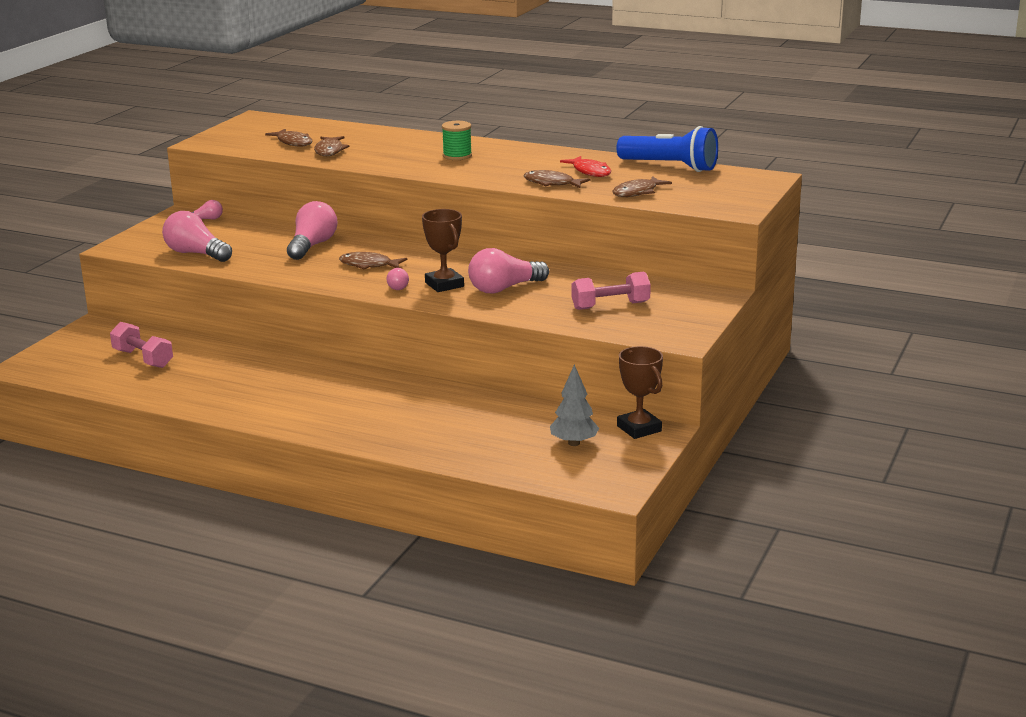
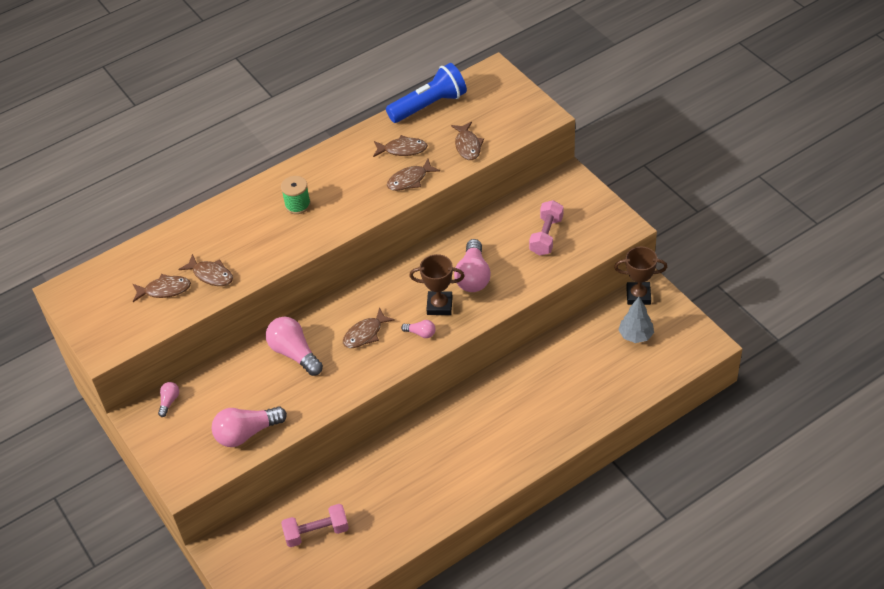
camera: 55 degrees left, 25 degrees up
red fish [560,156,611,177] -> brown fish [373,135,428,157]

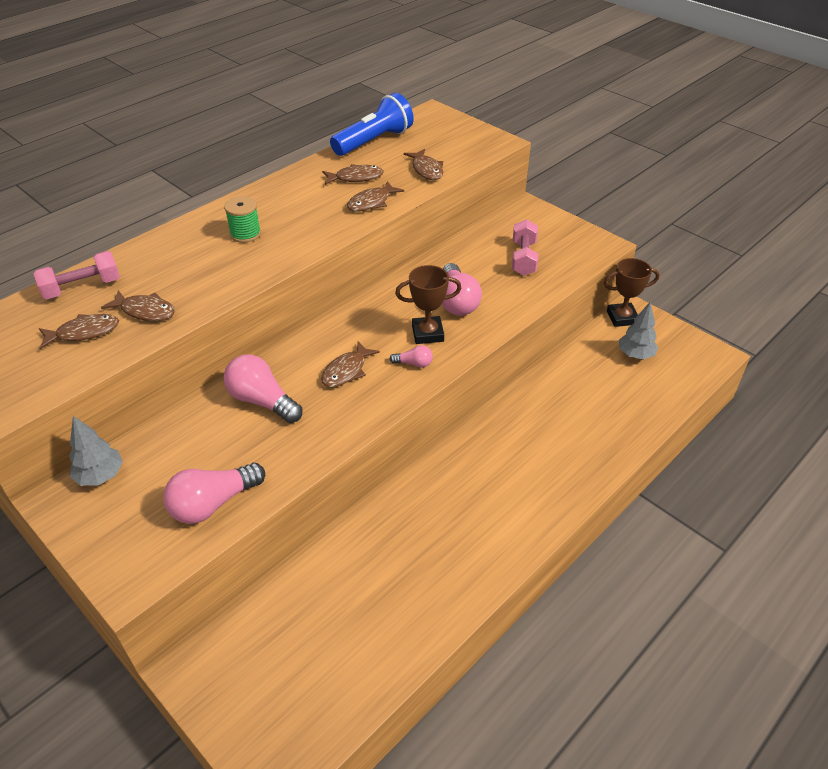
camera: 15 degrees left, 5 degrees down
pink light bulb [158,382,179,417] -> grey tree [69,416,123,486]
pink dumbbell [281,504,349,547] -> pink dumbbell moved to [33,251,120,299]

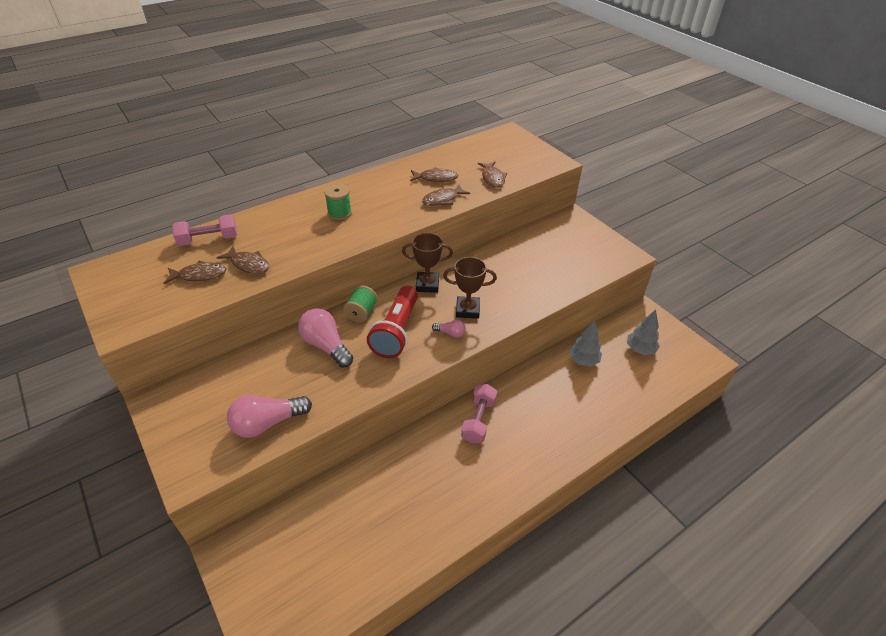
camera: 10 degrees right, 0 degrees up
grey tree [69,416,123,486] -> grey tree moved to [569,321,602,366]
brown fish [321,341,380,387] -> red flashlight [367,286,418,358]
blue flashlight [330,93,414,156] -> none
pink light bulb [442,263,482,316] -> none
pink dumbbell [512,219,538,276] -> pink dumbbell moved to [461,384,497,444]
brown trophy [604,258,659,327] -> brown trophy moved to [402,233,453,293]
none -> green spool [343,285,378,323]

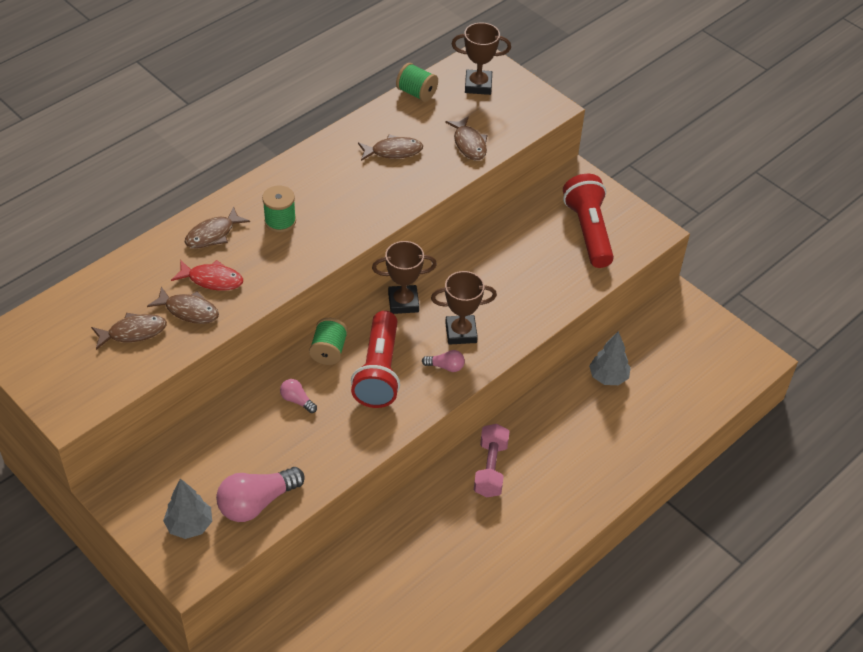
camera: 10 degrees left, 5 degrees up
pink dumbbell [172,214,237,246] -> none
pink light bulb [298,308,353,368] -> pink light bulb [280,379,317,413], size x0.50
brown fish [422,184,470,206] -> brown fish moved to [185,206,250,249]
grey tree [627,310,660,355] -> grey tree moved to [163,478,212,539]
none -> red fish [171,260,243,291]
none -> green spool [396,63,438,102]
none -> brown trophy [452,23,511,95]
none -> red flashlight [563,174,614,268]

